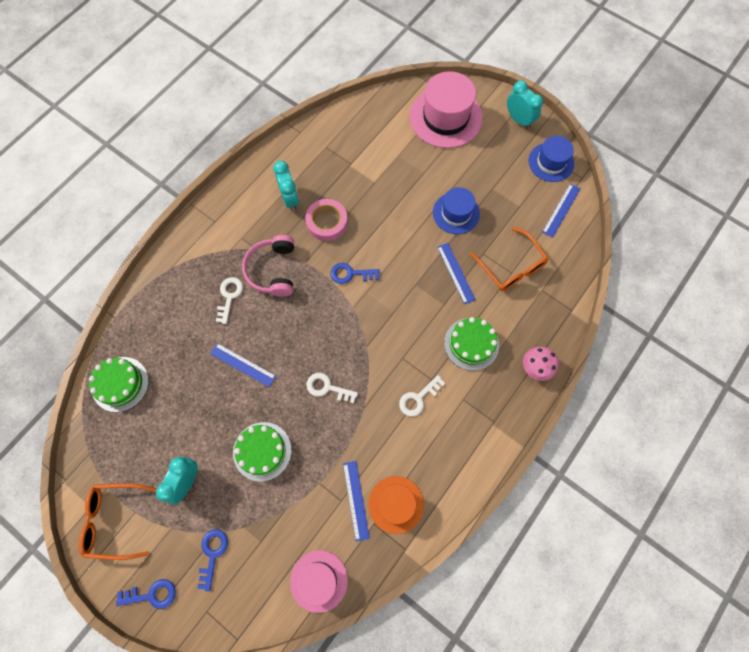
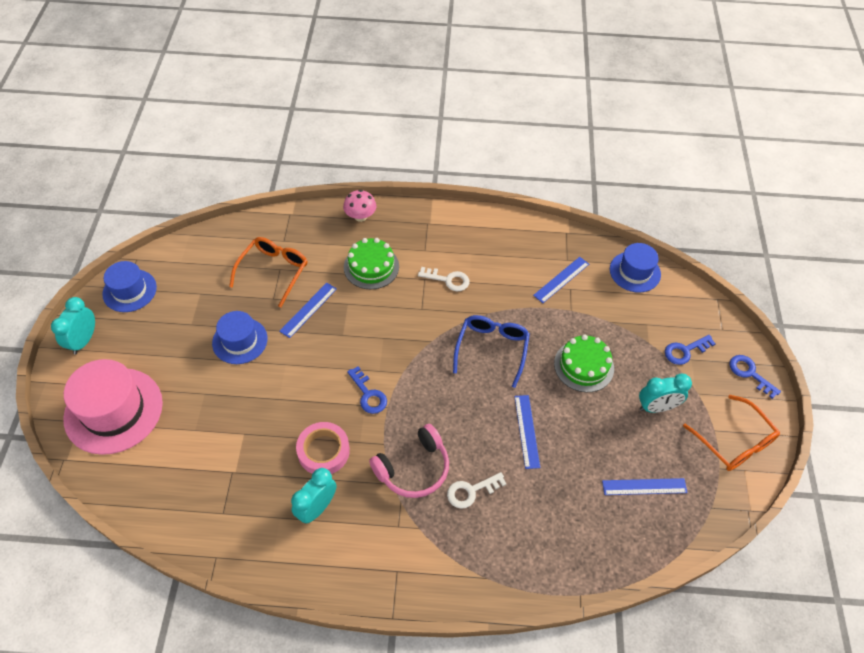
camera: 125 degrees left, 15 degrees down
green cake [89,357,149,412] -> none
pink hat [290,550,348,613] -> blue hat [610,243,661,293]
white key [306,373,358,404] -> blue glasses [453,315,530,388]
orange hat [368,476,424,534] -> none
blue ruler [542,183,581,238] -> blue ruler moved to [602,478,688,495]

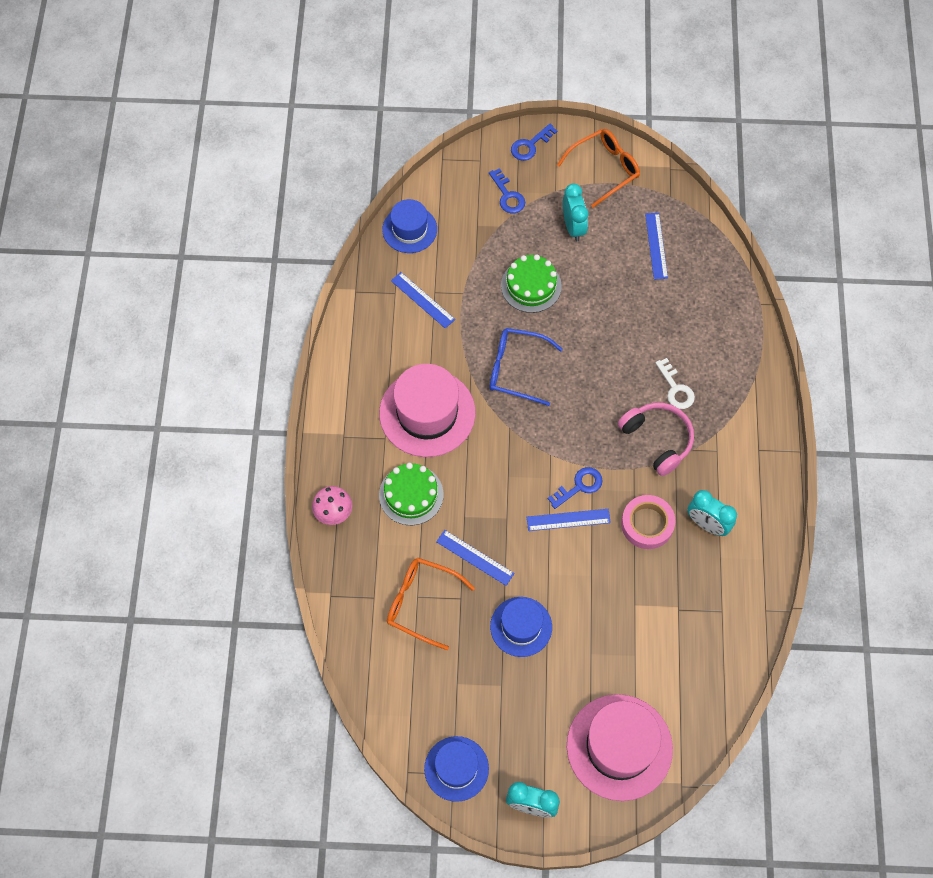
camera: 90 degrees left, 10 degrees up
white key [418,267,469,291] -> pink hat [379,364,476,457]
blue ruler [514,395,540,469] -> blue ruler moved to [527,509,611,531]

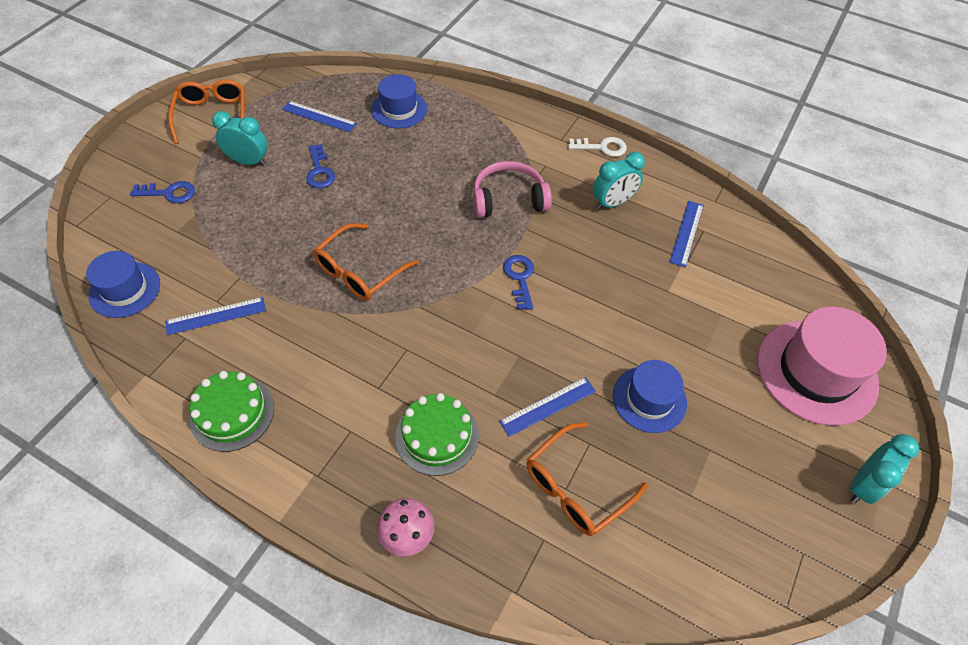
camera: 65 degrees left, 10 degrees down
pink hat [379,364,476,457] -> none
blue hat [424,736,489,802] -> blue hat moved to [371,74,427,128]
blue glasses [490,328,563,406] -> orange glasses [313,223,419,301]
green cake [501,254,562,313] -> green cake moved to [189,371,274,452]
blue key [511,124,557,161] -> blue key moved to [306,144,335,188]
blue ruler [527,509,611,531] -> blue ruler moved to [670,201,704,267]
pink tape [621,495,676,549] -> none
white key [655,358,695,409] -> white key moved to [568,137,627,157]

